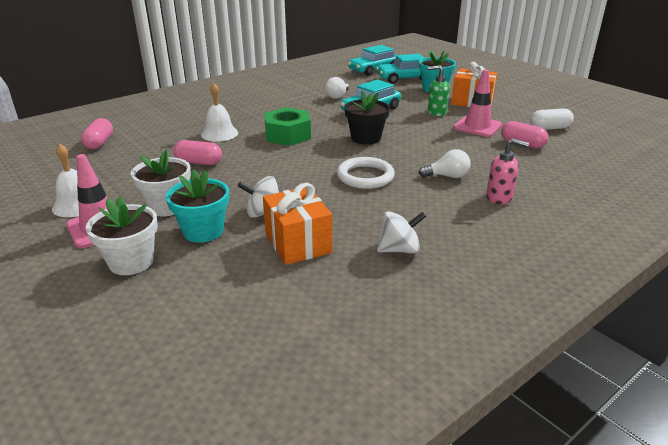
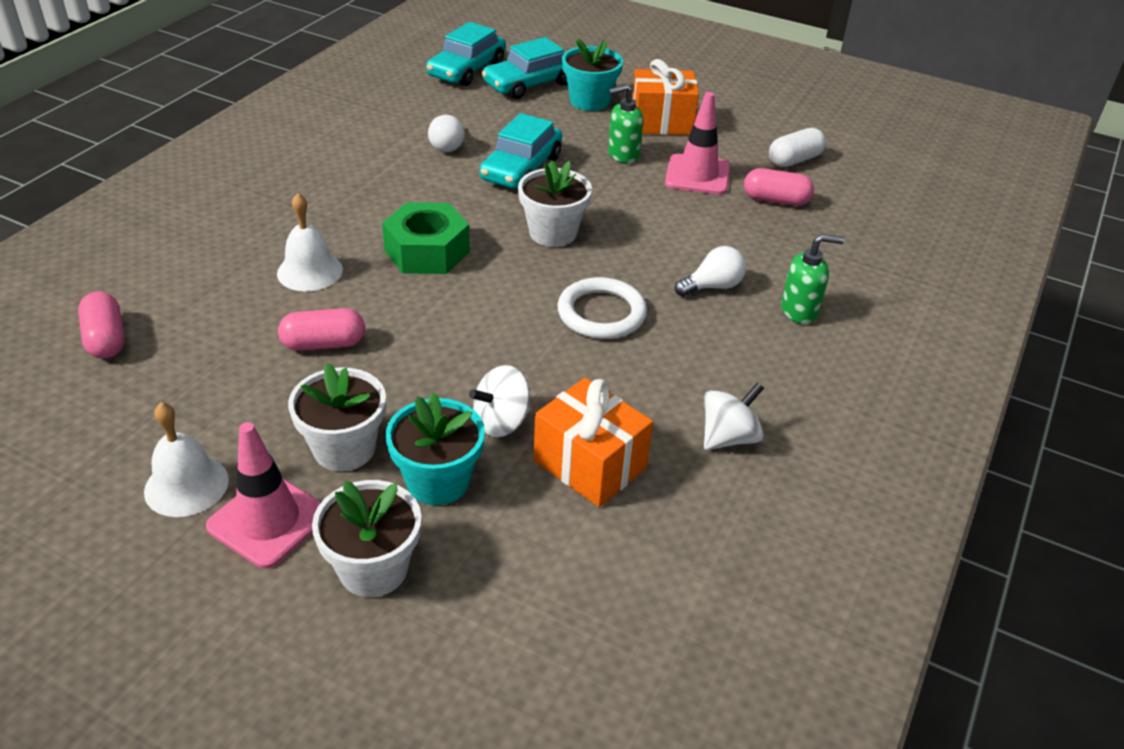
camera: 25 degrees left, 10 degrees up
black flower pot [344,90,390,145] -> white flower pot [518,161,592,247]
pink soap dispenser [486,138,529,204] -> green soap dispenser [781,234,844,324]

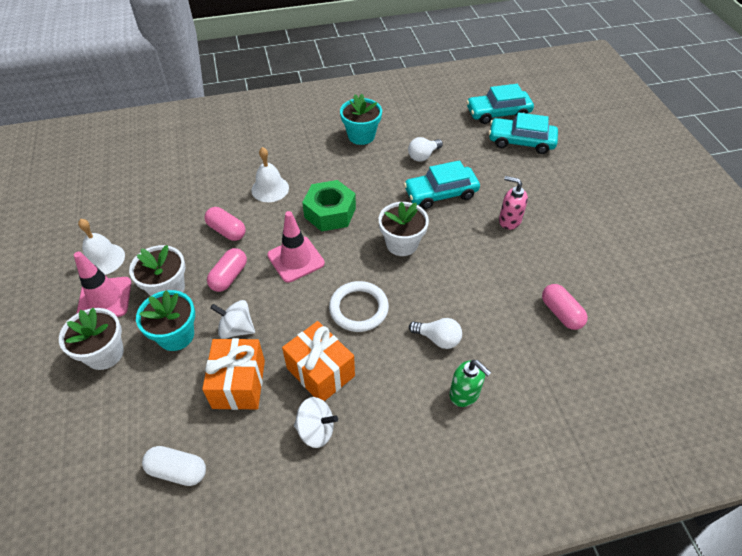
camera: 50 degrees right, 10 degrees up
pink capsule [78,291,125,359] -> pink capsule moved to [207,248,247,292]
turquoise flower pot [562,39,623,111] -> turquoise flower pot moved to [340,94,382,145]
green soap dispenser [608,84,643,163] -> pink soap dispenser [499,176,528,230]
orange gift [632,59,699,135] -> orange gift moved to [282,321,355,401]
pink traffic cone [665,92,730,195] -> pink traffic cone moved to [267,211,325,283]
white capsule [769,128,826,167] -> white capsule moved to [142,446,206,486]

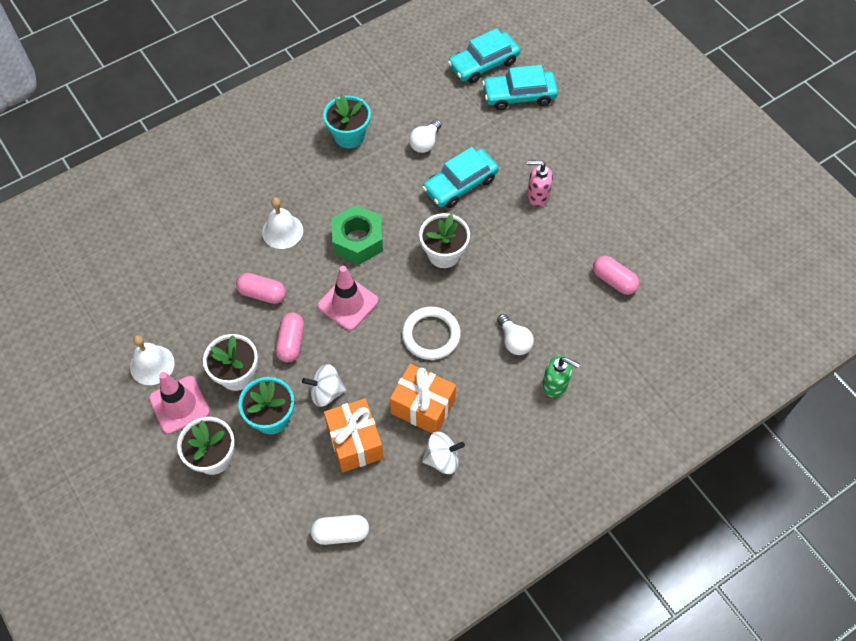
camera: 20 degrees left, 10 degrees up
white light bulb [409,318,462,349] -> white light bulb turned 60 degrees clockwise [497,314,534,355]

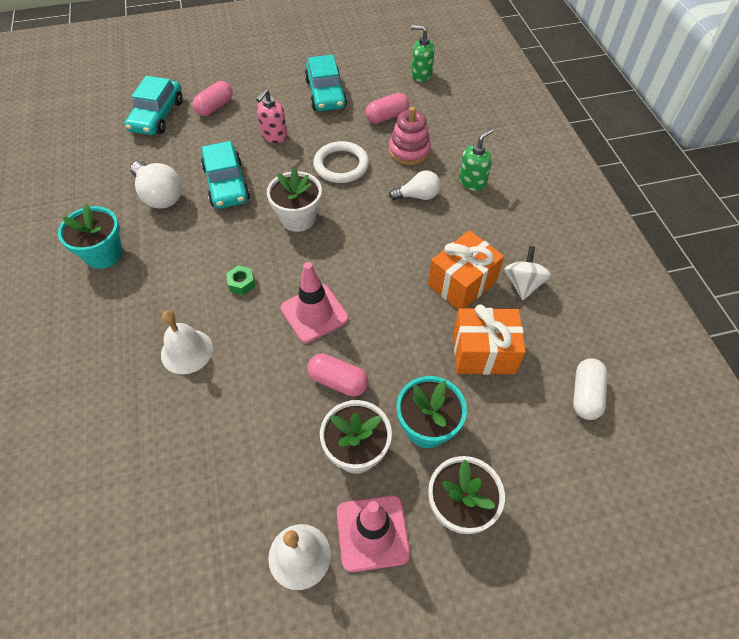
camera: 70 degrees left, 5 degrees down
pink capsule [236,273,286,304] -> pink capsule moved to [192,81,233,116]
white spinning top [302,364,346,407] -> none
green nut [332,205,383,265] -> green nut [226,265,255,295], size x0.45
white ring [402,307,461,360] -> white ring moved to [313,141,369,183]
white light bulb [409,119,441,153] -> white light bulb [131,161,182,209], size x1.51
turquoise car [448,28,520,84] -> turquoise car moved to [305,54,347,111]
none -> pink stacking toy [389,107,431,165]
none -> green soap dispenser [411,25,435,82]

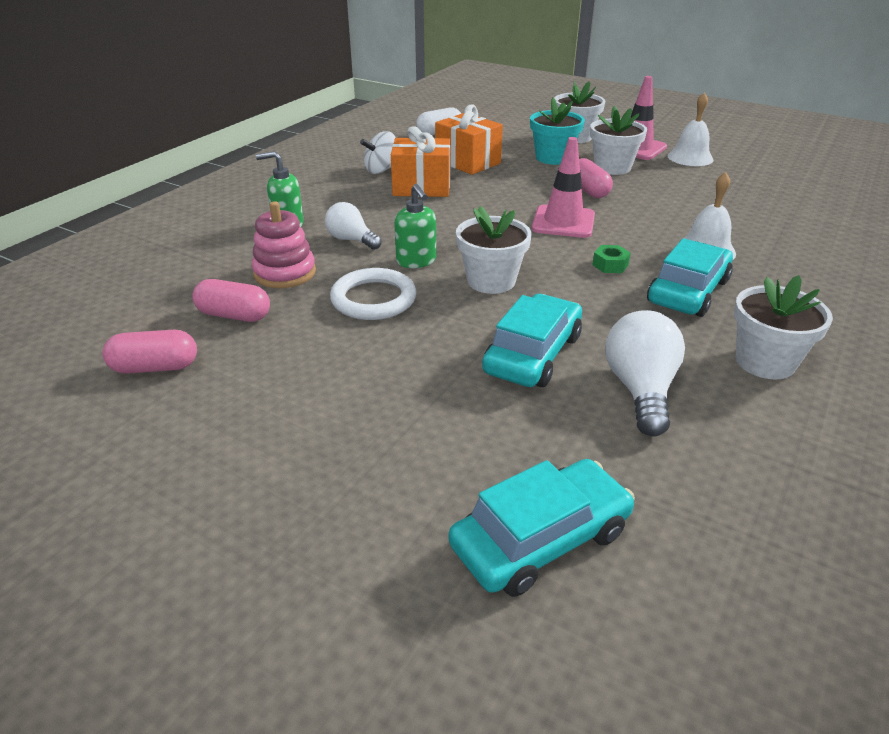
camera: 135 degrees left, 20 degrees down
turquoise flower pot [58,204,122,269] -> white flower pot [734,275,833,379]
pink capsule [192,81,233,116] -> pink capsule moved to [102,330,197,374]
pink soap dispenser [256,89,288,143] -> none
turquoise car [305,54,347,111] -> turquoise car moved to [647,238,733,317]
green soap dispenser [411,25,435,82] -> green soap dispenser moved to [394,184,436,268]

